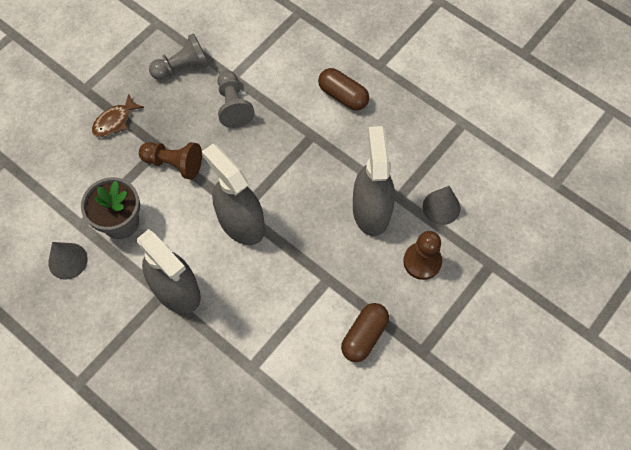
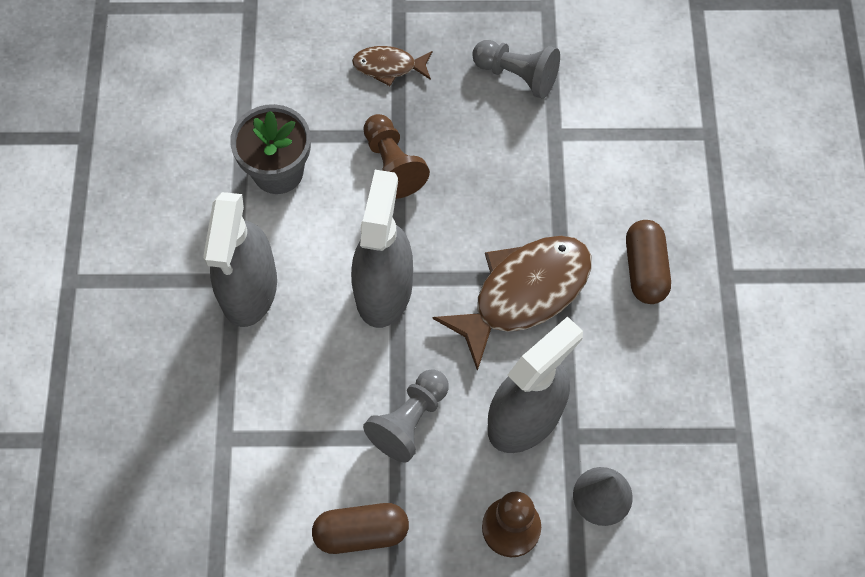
camera: 50 degrees right, 0 degrees up
grey cone [48,242,88,280] -> none
grey pawn [217,71,255,128] -> grey pawn moved to [363,369,449,463]
none -> brown fish [433,236,592,371]

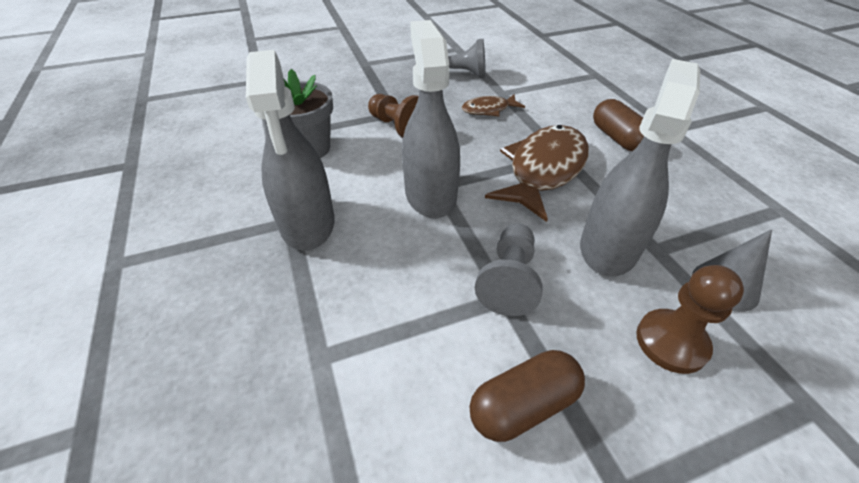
camera: 20 degrees left, 20 degrees down
brown fish [352,46,433,86] -> brown fish moved to [462,94,525,116]

